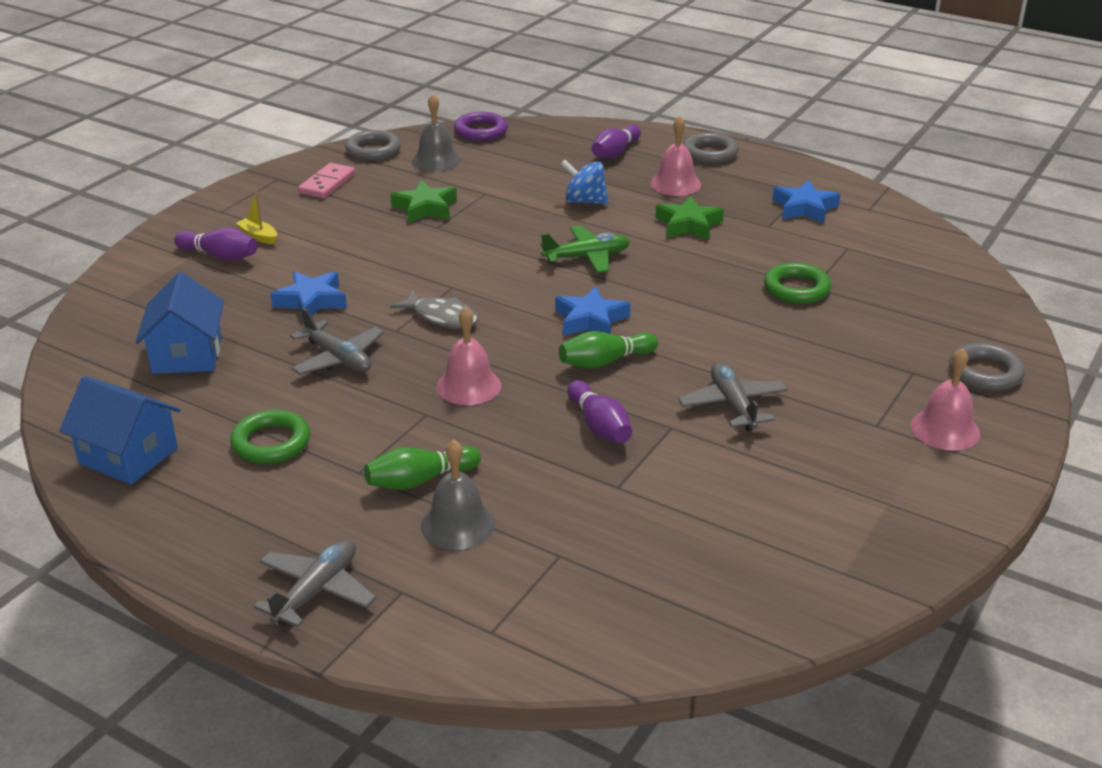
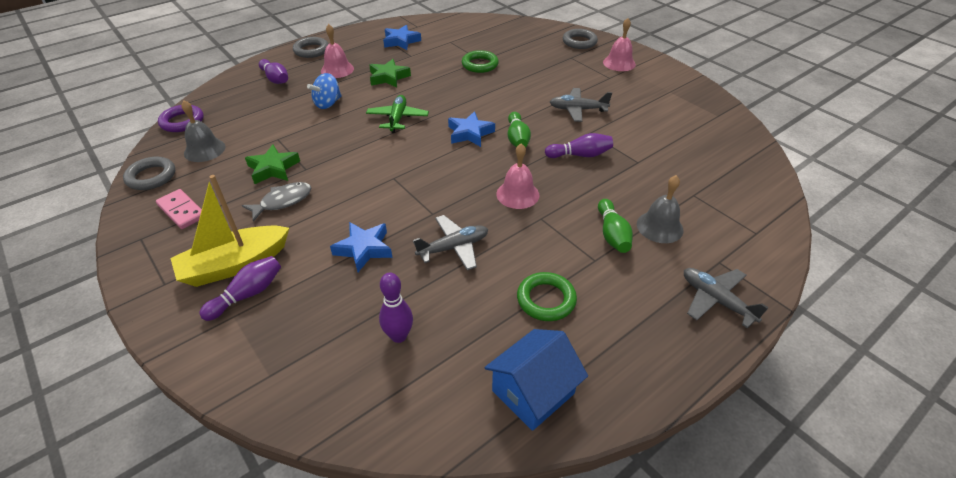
camera: 70 degrees left, 10 degrees up
blue house [136,272,224,374] -> purple bowling pin [379,273,413,343]
yellow boat [236,192,277,244] -> yellow boat [170,175,289,287], size x2.34
grey fish [390,290,478,328] -> grey fish moved to [242,182,311,222]

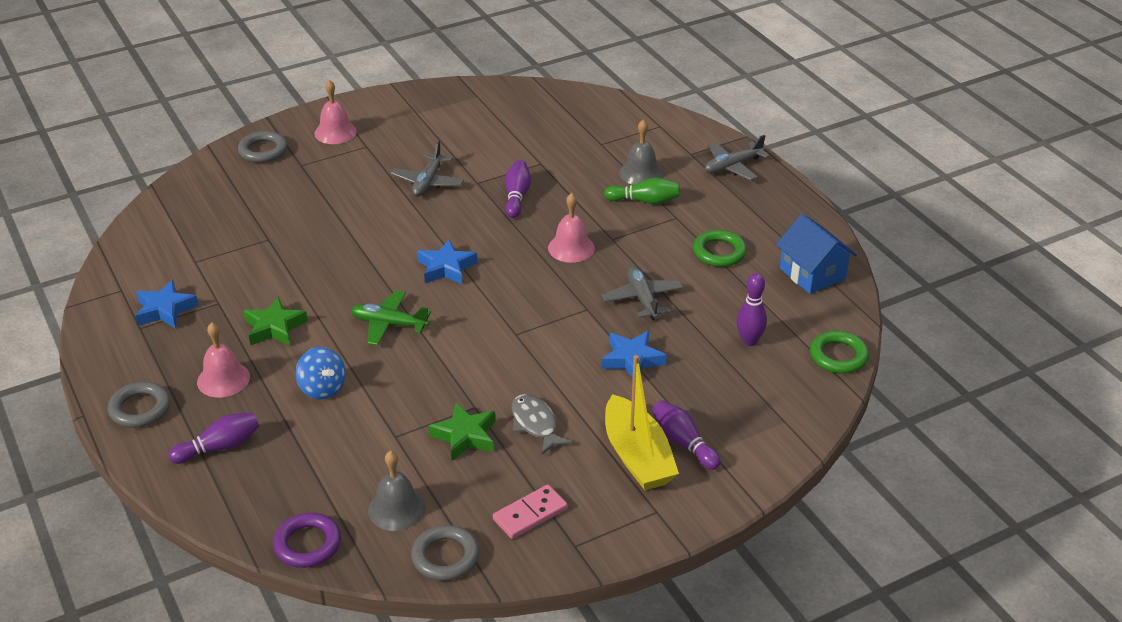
camera: 80 degrees left, 5 degrees down
green ring [462,50,499,73] -> green ring moved to [810,331,869,374]
green bowling pin [508,112,531,148] -> none

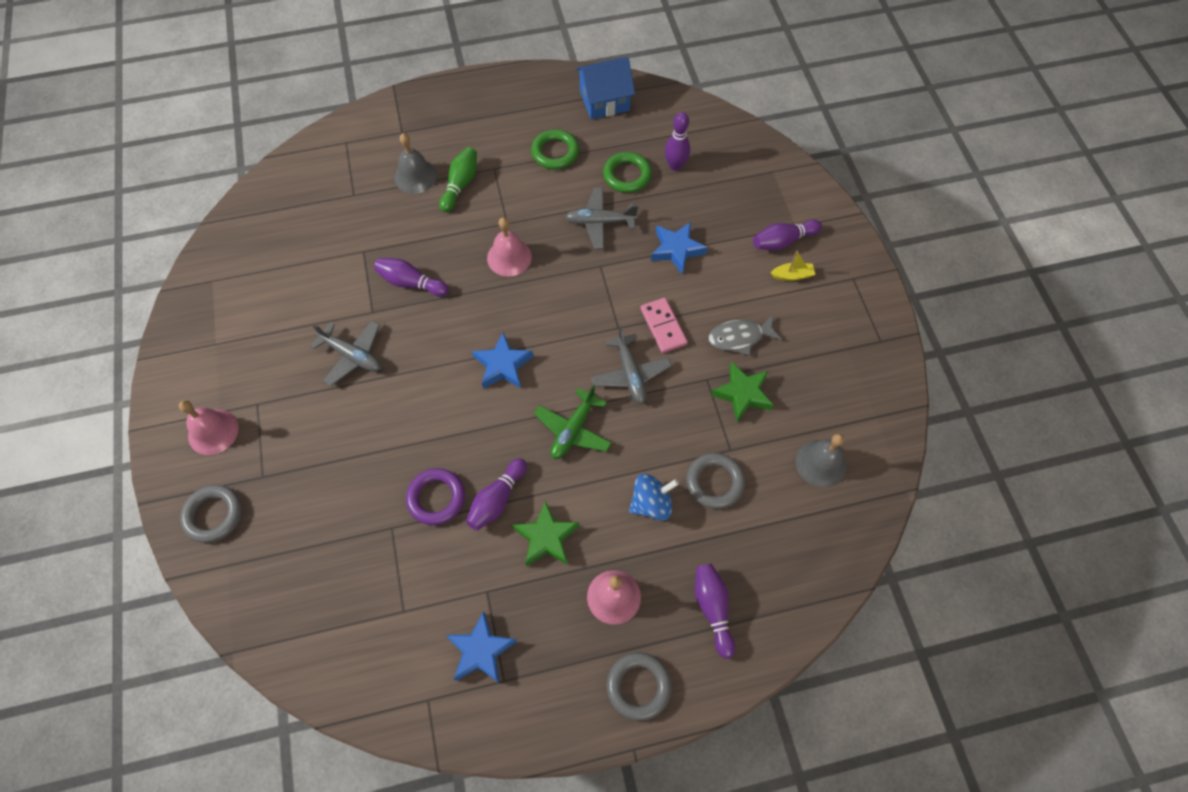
camera: 75 degrees left, 25 degrees up
purple ring [273,513,341,568] -> purple ring moved to [406,468,465,525]
grey ring [411,525,479,581] -> grey ring moved to [686,453,745,509]
pink domino [493,485,568,539] -> pink domino moved to [640,298,688,353]
yellow boat [605,355,679,490] -> yellow boat [771,251,815,281], size x0.43
grey plane [705,135,770,181] -> grey plane moved to [591,326,672,404]
green ring [810,331,869,374] -> green ring moved to [603,152,652,193]
none -> purple bowling pin [466,458,527,531]

